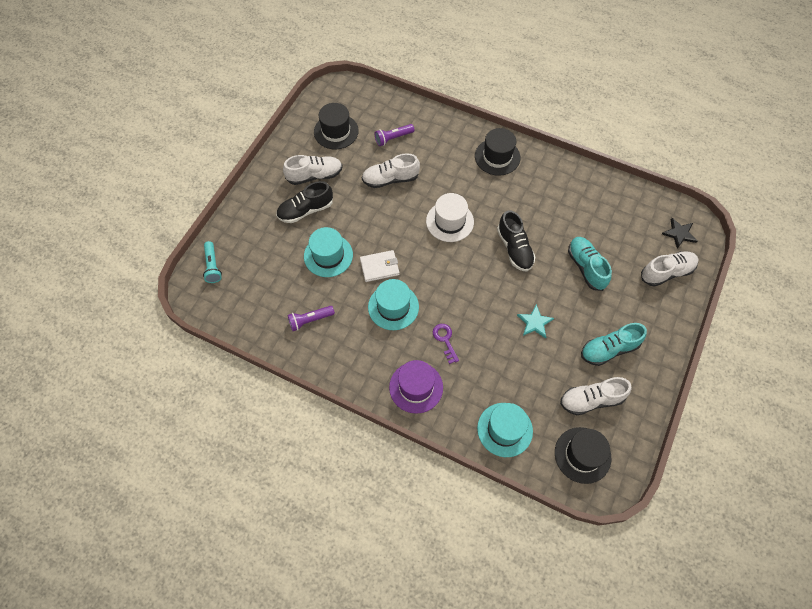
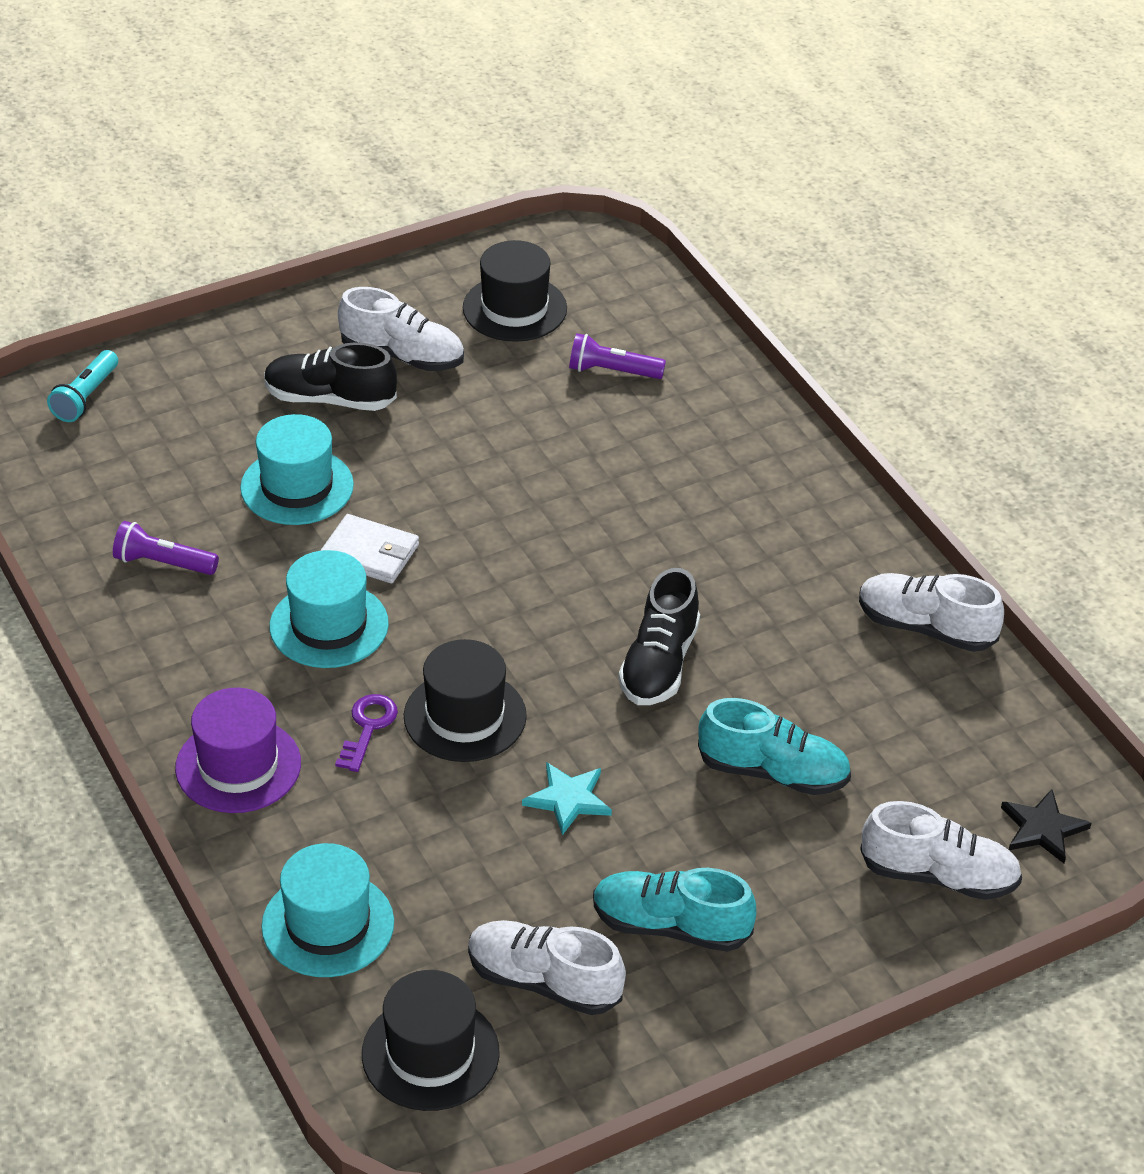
camera: 35 degrees right, 20 degrees down
white shoe [362,153,420,188] -> white shoe moved to [859,573,1004,652]
white hat [426,193,474,242] -> none
black hat [475,128,520,176] -> black hat moved to [404,639,527,762]
turquoise shoe [568,237,612,291] -> turquoise shoe turned 90 degrees clockwise [698,698,851,795]

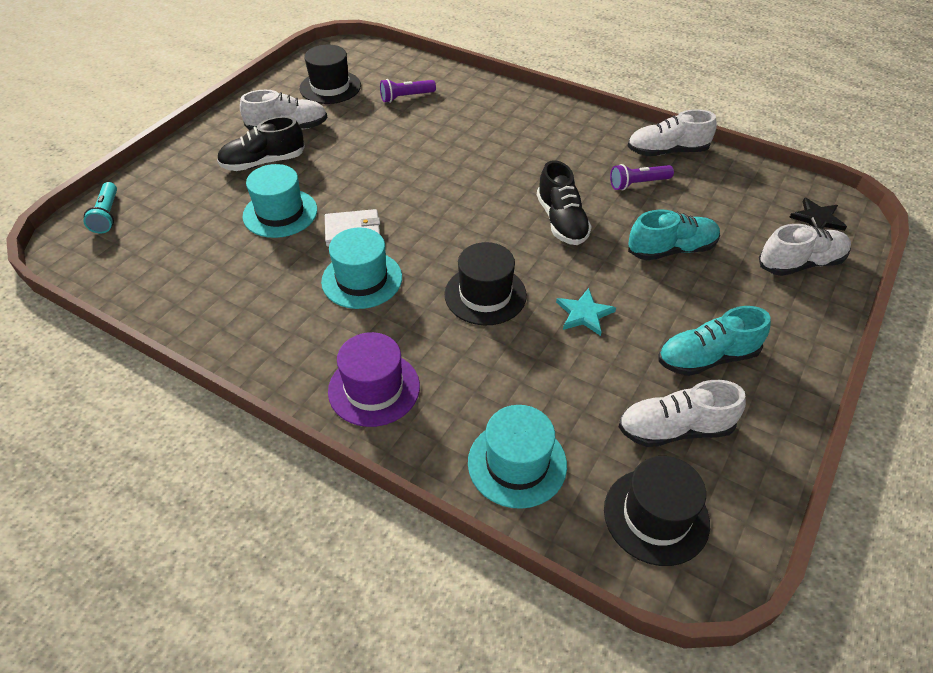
camera: 30 degrees left, 5 degrees up
purple flashlight [113,521,219,575] -> purple flashlight moved to [610,164,674,190]
purple key [335,694,398,772] -> none

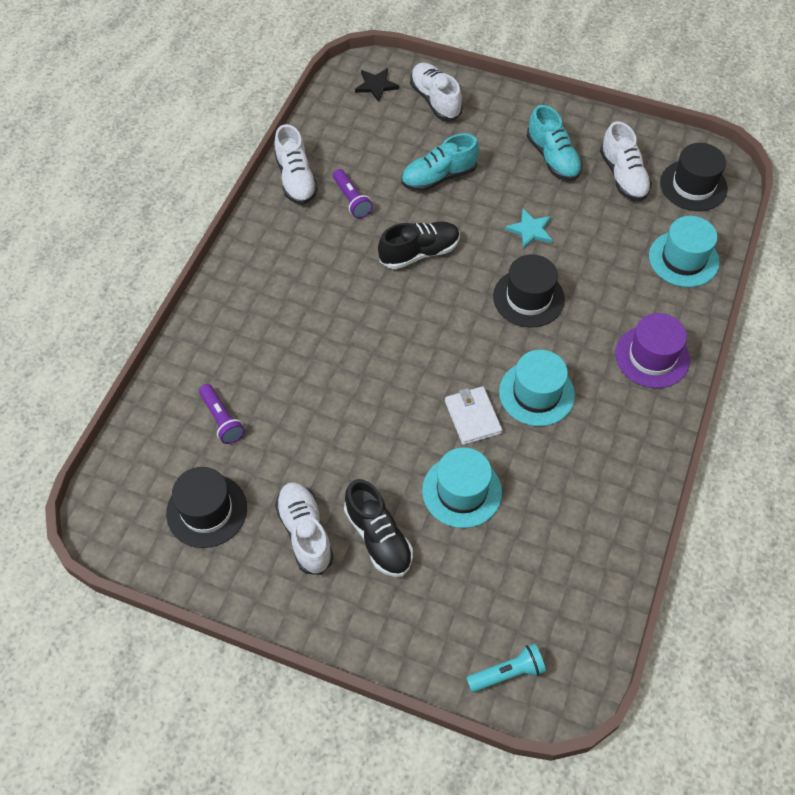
camera: 100 degrees left, 10 degrees up
turquoise shoe [628,210,720,260] -> turquoise shoe turned 90 degrees counterclockwise [401,133,479,191]

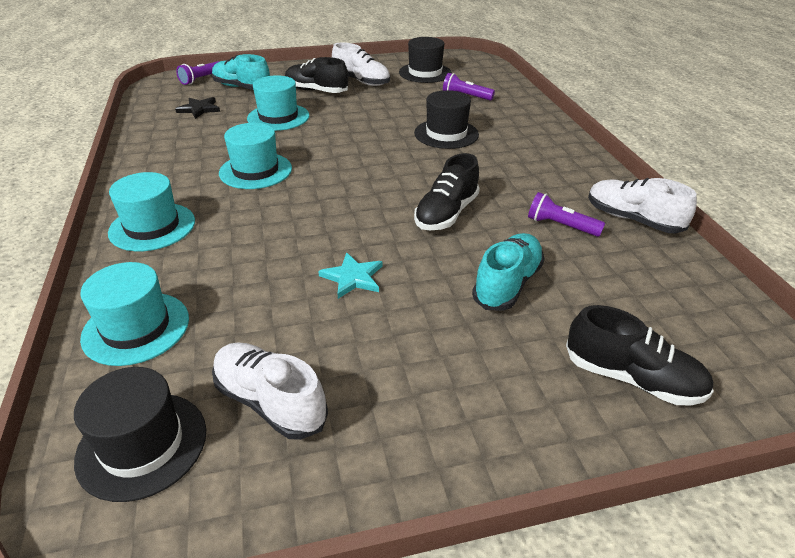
camera: 145 degrees right, 20 degrees down
black star [355,68,399,102] -> black star moved to [175,97,220,119]
white shoe [410,62,462,120] -> black shoe [566,305,714,406]
white wallet [445,386,502,445] -> none
turquoise flashlight [466,644,546,692] -> purple flashlight [176,61,220,85]
black hat [493,254,565,327] -> black hat moved to [414,90,479,149]
turquoise shoe [527,105,583,181] -> turquoise shoe moved to [212,54,270,90]
purple hat [615,313,690,388] -> turquoise hat [108,172,195,251]

